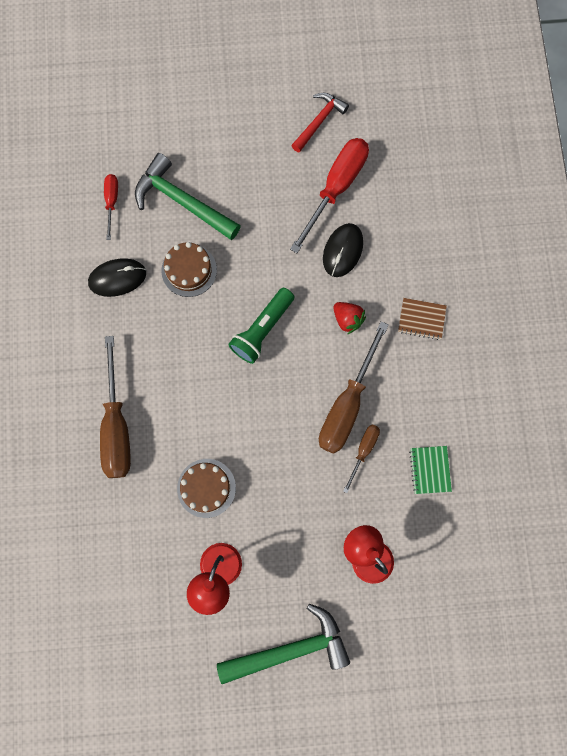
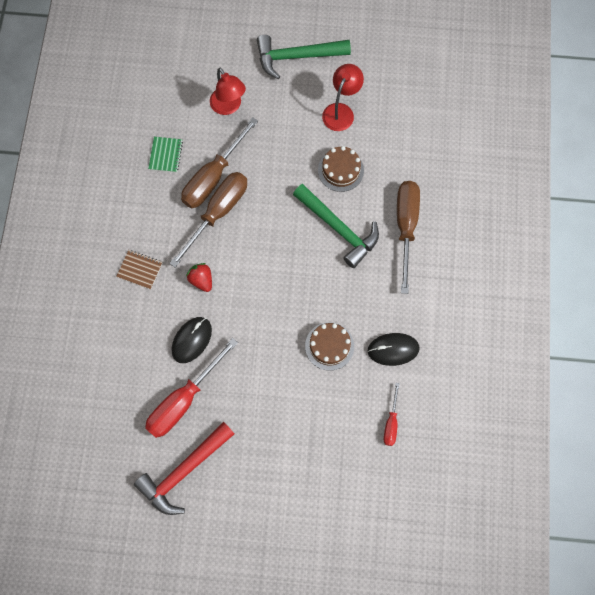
camera: 170 degrees left, 5 degrees down
green hammer [135,153,241,240] -> green hammer moved to [293,184,379,268]
green flashlight [228,288,295,364] -> none
red hammer [291,93,349,153] -> red hammer [134,422,235,515], size x1.58
brown screwdriver [343,424,380,493] -> brown screwdriver [181,118,258,208], size x1.97

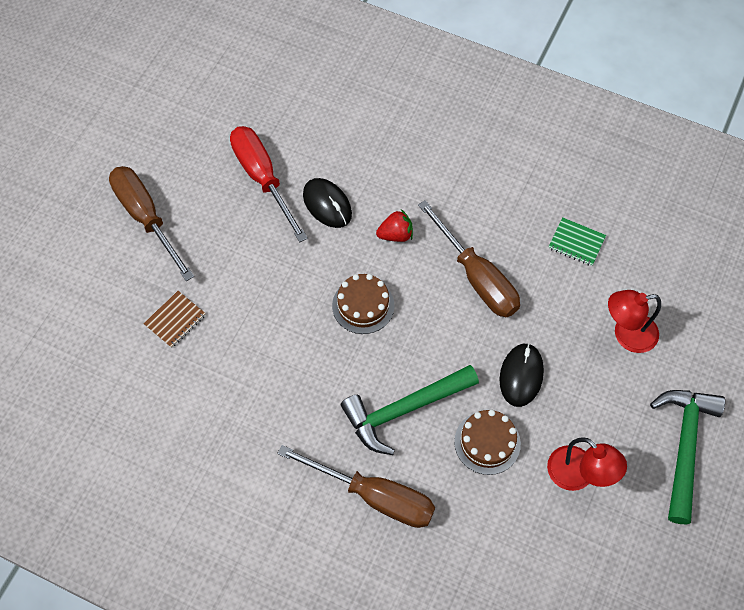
camera: 110 degrees right, 10 degrees down
brown notebook [116,250,162,289] -> brown notebook moved to [143,291,206,348]
red hammer [134,422,235,515] -> none
brown screwdriver [181,118,258,208] -> brown screwdriver moved to [109,166,194,281]
brown cake [305,322,354,370] -> brown cake moved to [332,274,394,334]
black mouse [367,333,420,366] -> black mouse moved to [499,343,544,407]
red screwdriver [384,383,400,446] -> none

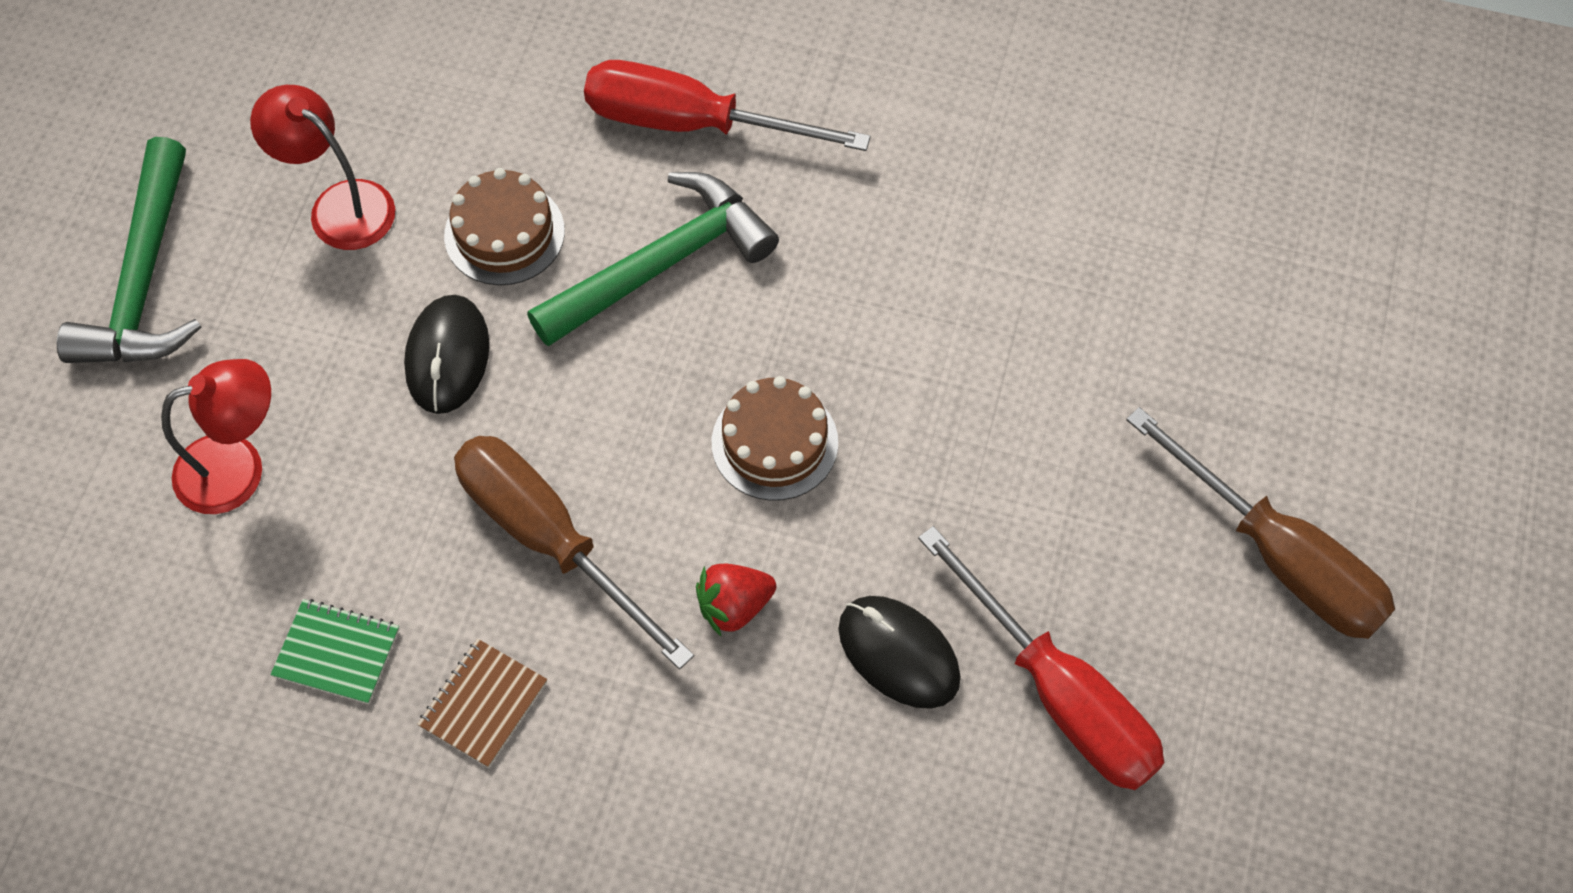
camera: 170 degrees right, 0 degrees up
brown notebook [143,291,206,348] -> brown notebook moved to [417,639,547,768]
brown screwdriver [277,445,435,528] -> red screwdriver [584,60,871,151]

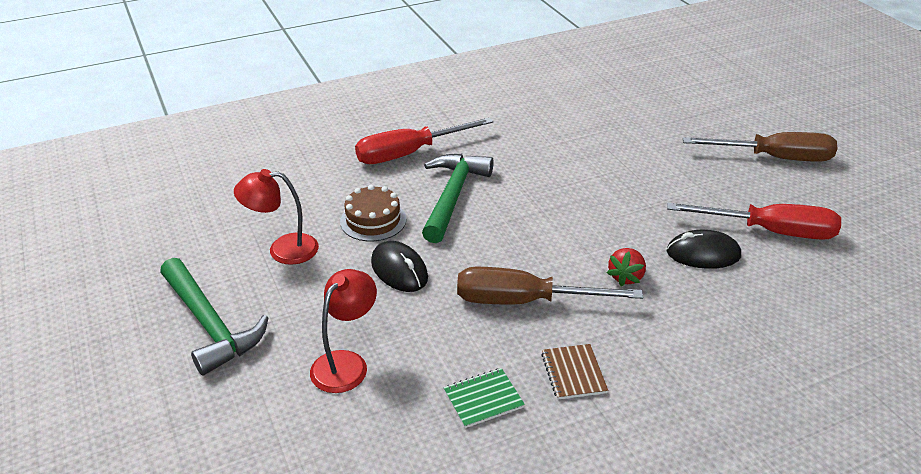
camera: 40 degrees left, 25 degrees down
brown cake [712,376,838,501] -> none

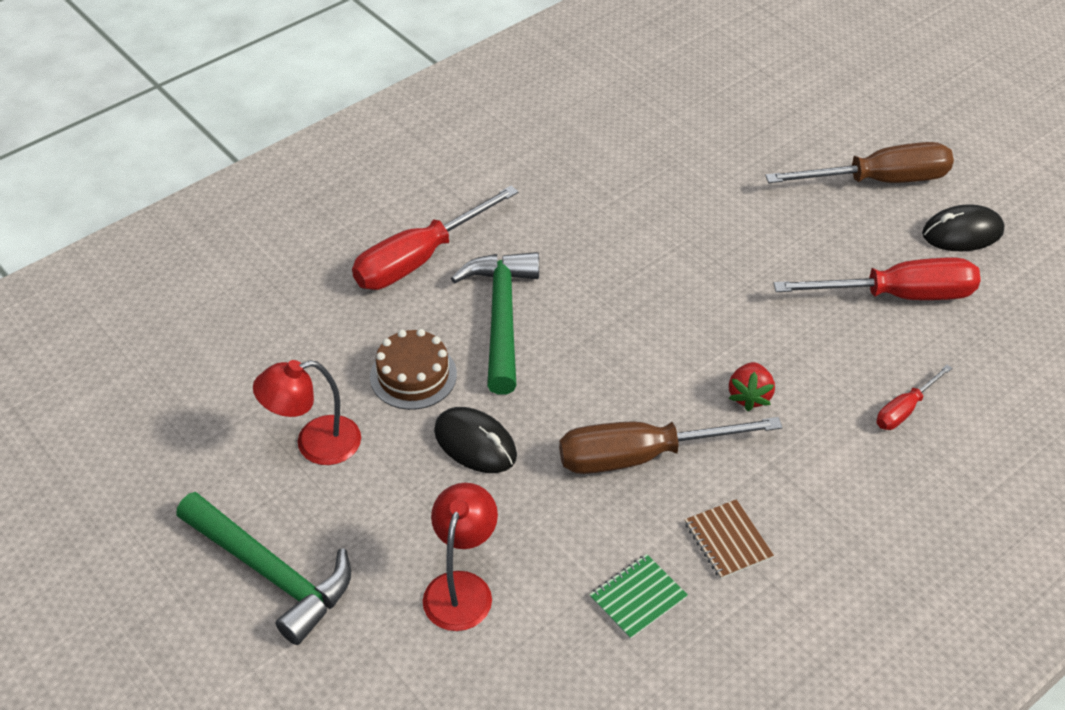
camera: 15 degrees left, 10 degrees up
black mouse [667,230,741,269] -> black mouse moved to [922,204,1004,251]
none -> red screwdriver [876,365,952,430]

